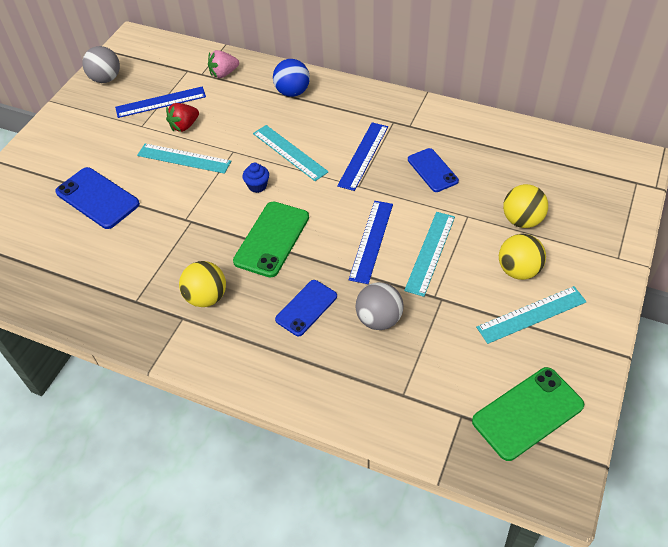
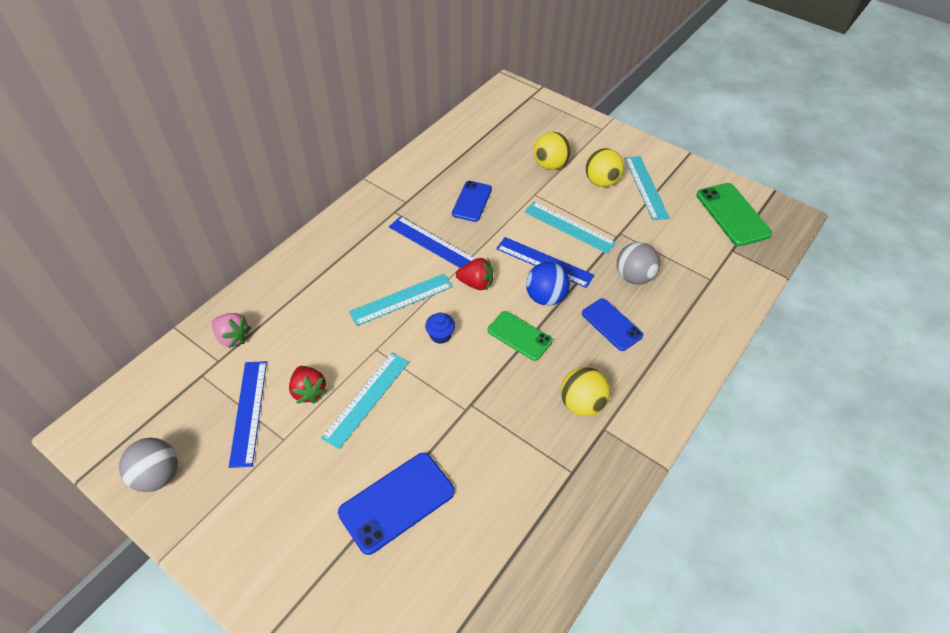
camera: 80 degrees left, 0 degrees up
pink strawberry [208,50,239,78] -> pink strawberry turned 45 degrees counterclockwise [212,313,251,348]
green phone [233,202,309,278] -> green phone [488,311,553,361], size x0.66
blue ball [273,59,310,97] -> blue ball moved to [526,262,570,306]
blue phone [408,148,459,192] -> blue phone turned 60 degrees counterclockwise [452,181,492,222]
none -> red strawberry [456,258,493,290]

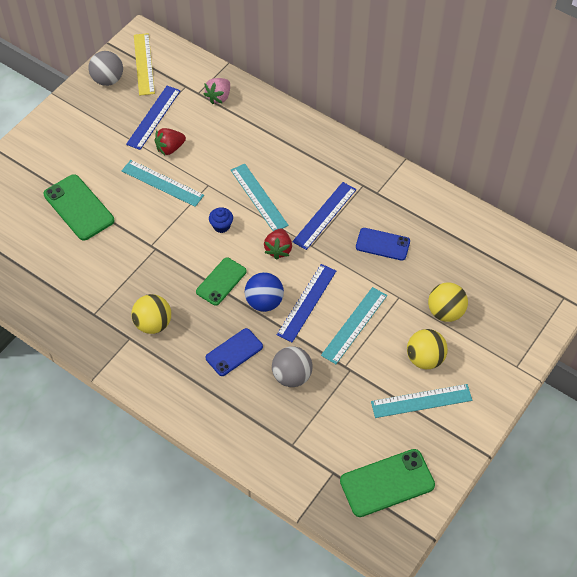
camera: 90 degrees right, 5 degrees up
blue ruler [229,361,267,468] -> blue ruler turned 60 degrees counterclockwise [126,86,181,150]
blue phone [338,453,455,555] -> green phone [44,174,114,241]
none -> yellow ruler [134,33,155,96]

